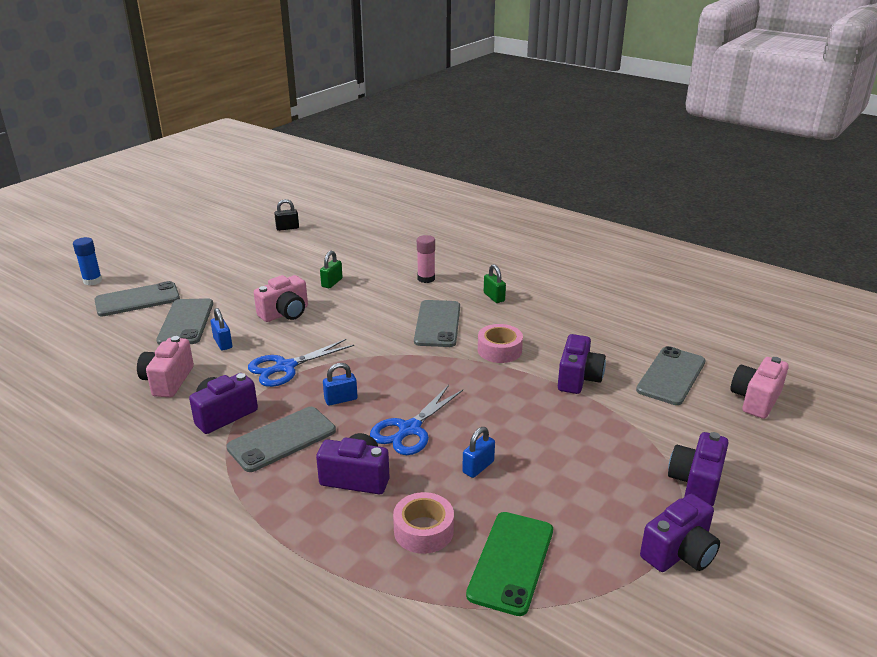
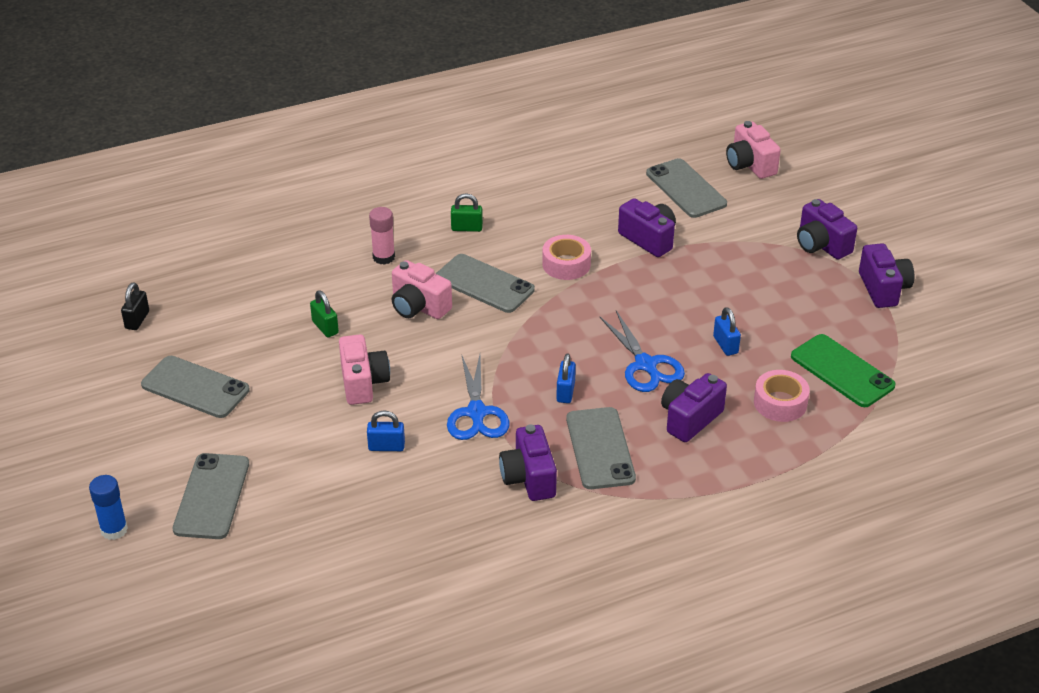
camera: 60 degrees left, 10 degrees up
pink camera [137,336,194,398] -> pink camera moved to [392,260,452,319]
grey phone [156,298,213,345] -> grey phone moved to [141,356,250,418]

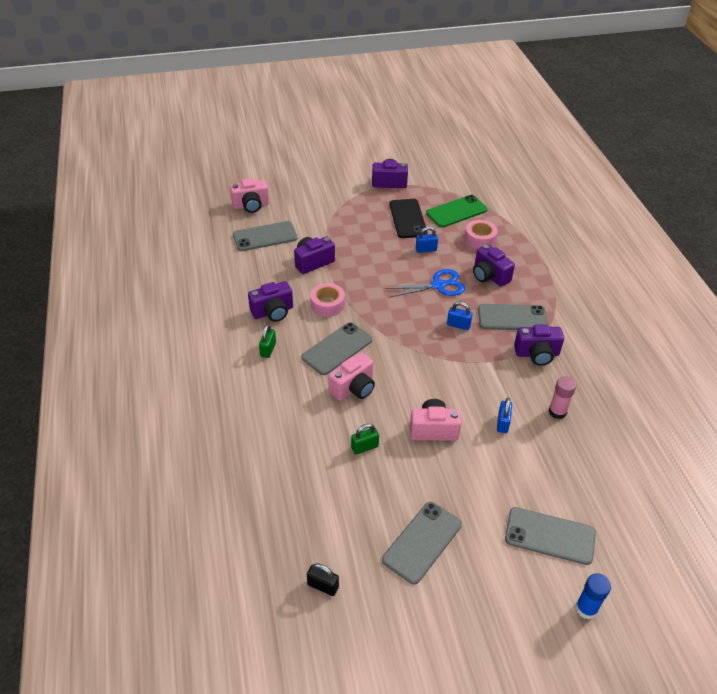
camera: 80 degrees left, 5 degrees up
pink glue stick [369,207,395,265] -> pink glue stick moved to [549,376,576,419]
blue scissors [447,354,509,440] -> none
purple camera [797,199,857,260] -> purple camera moved to [248,281,293,322]
none -> black phone [389,199,427,238]

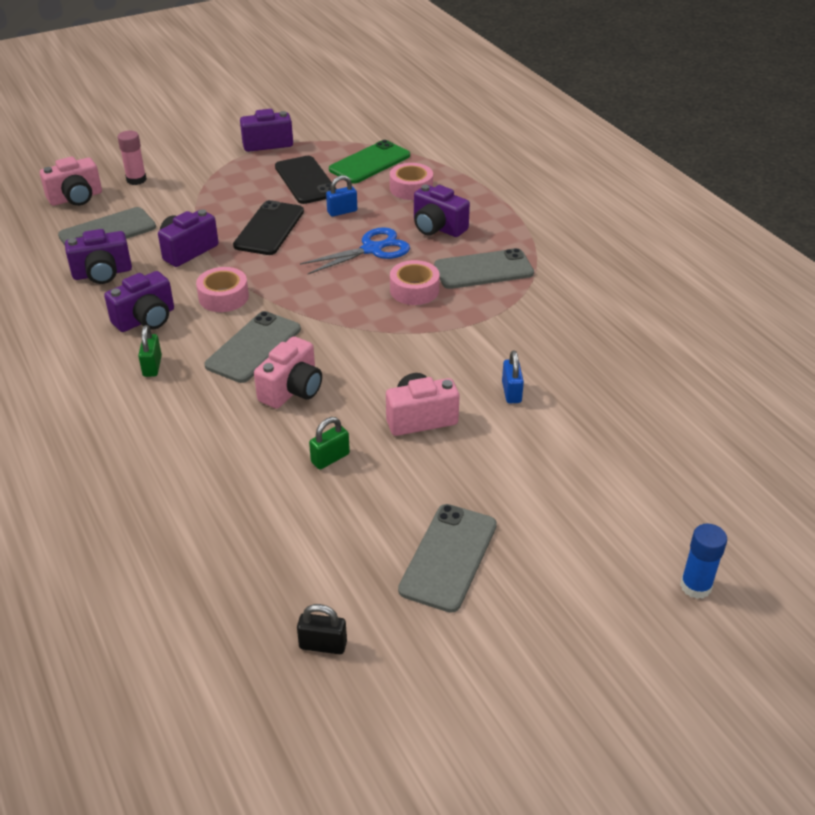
camera: 15 degrees left, 5 degrees down
blue padlock [447,302,473,330] -> pink tape [390,260,440,305]
grey phone [505,507,596,565] -> none
purple camera [514,324,564,366] -> purple camera moved to [65,229,132,284]
pink glue stick [549,376,576,419] -> pink glue stick moved to [117,131,147,185]
none -> black phone [233,200,304,255]

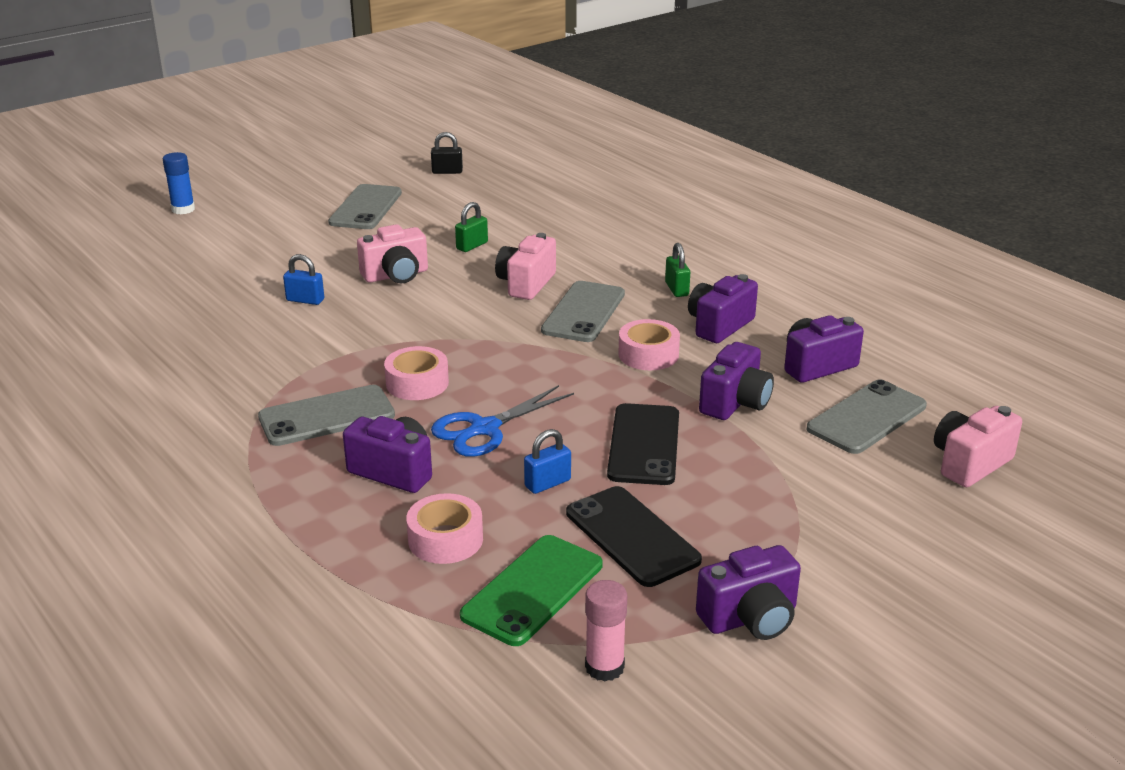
camera: 170 degrees right, 10 degrees down
pink glue stick [117,131,147,185] -> pink glue stick moved to [585,580,627,682]
blue padlock [502,350,524,403] -> blue padlock turned 60 degrees counterclockwise [283,254,324,305]

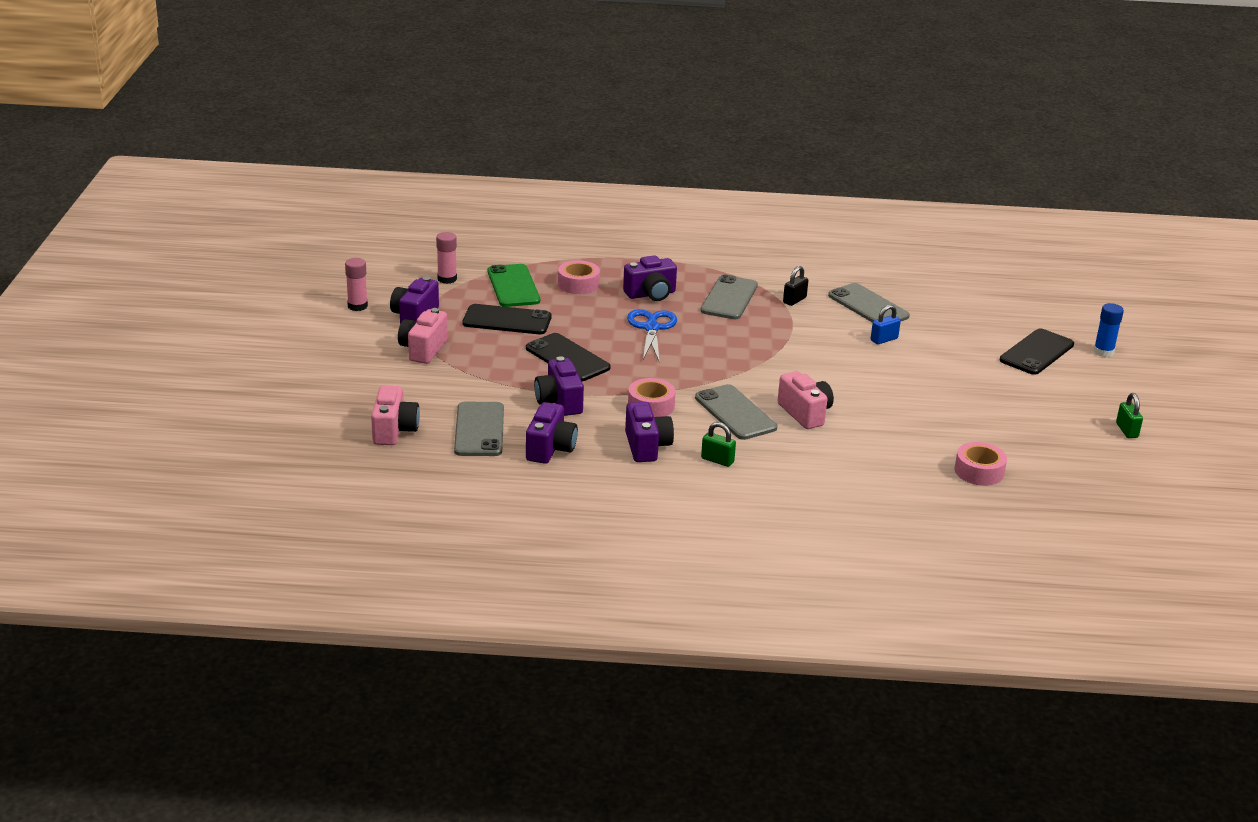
camera: 130 degrees right, 0 degrees up
grey phone [328,184,402,229] -> grey phone moved to [828,283,910,323]
pink camera [357,224,428,283] -> pink camera moved to [398,308,448,364]
pink tape [384,346,449,400] -> pink tape moved to [955,442,1007,486]
black padlock [431,132,463,174] -> black padlock moved to [783,266,808,306]
green padlock [455,202,488,252] -> green padlock moved to [1116,393,1143,438]
blue padlock [524,429,571,494] -> none
none -> pink glue stick [345,258,368,311]
none -> black phone [1000,328,1074,375]

